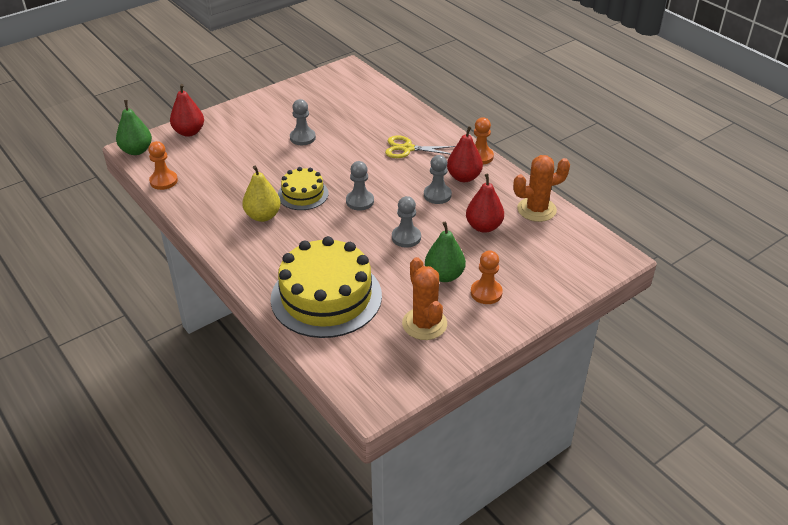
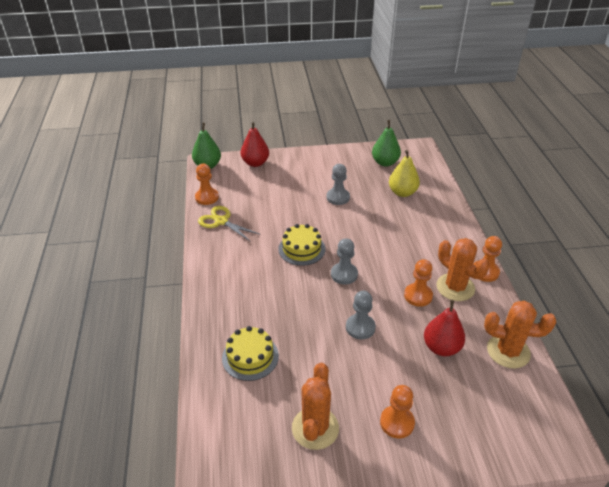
camera: 30 degrees right, 0 degrees up
yellow pear [242,166,281,222] -> yellow pear moved to [389,150,420,197]
yellow cake [271,236,382,338] -> yellow cake [222,326,279,381], size x0.52
yellow scissors [385,135,456,158] -> yellow scissors moved to [198,206,261,242]
grey pawn [424,155,452,204] -> orange pawn [404,259,433,307]
green pear [425,221,466,282] -> green pear moved to [372,120,401,167]
red pear [447,126,483,182] -> orange cactus [436,238,489,301]

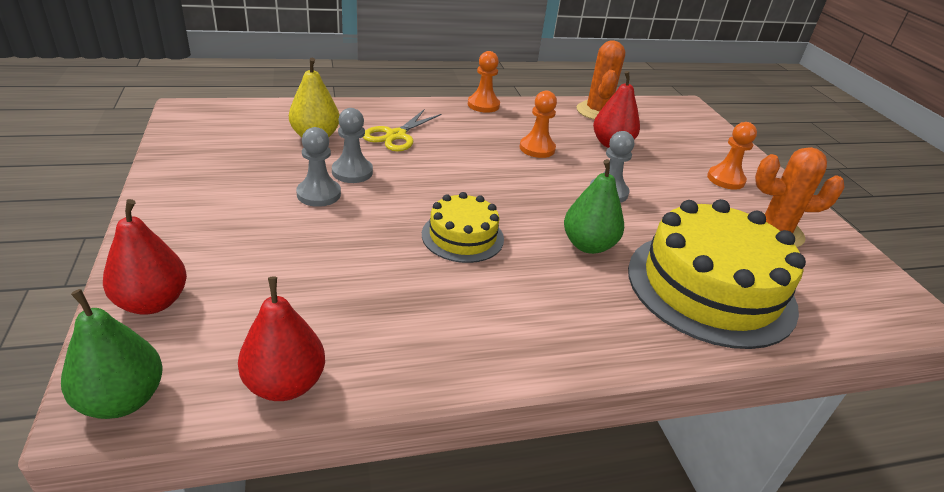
camera: 100 degrees left, 5 degrees down
orange pawn [195,164,219,205] -> red pear [238,277,325,401]
yellow scissors [198,206,261,242] -> yellow scissors moved to [363,110,441,152]
yellow cake [222,326,279,381] -> yellow cake [628,199,806,349], size x1.92
grey pawn [331,238,358,284] -> grey pawn moved to [332,108,373,183]
green pear [372,120,401,167] -> green pear moved to [564,159,624,254]
orange cactus [436,238,489,301] -> none

